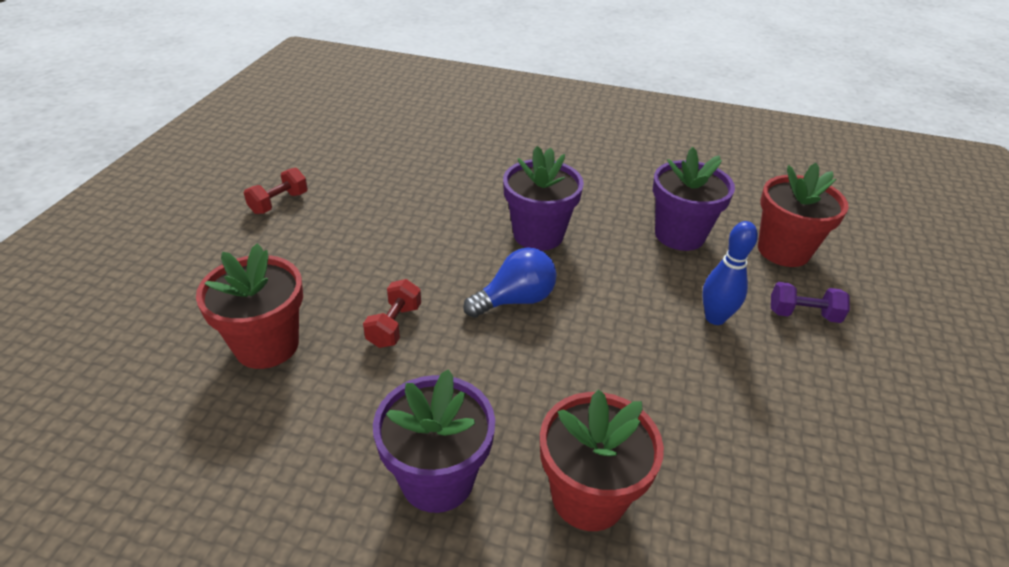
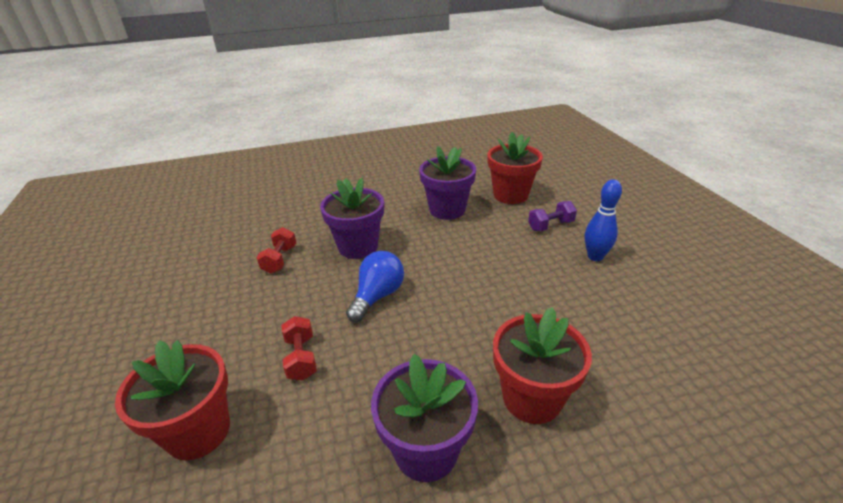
camera: 30 degrees left, 5 degrees down
red dumbbell [244,168,308,214] -> red dumbbell moved to [257,227,296,274]
blue bowling pin [702,221,758,325] -> blue bowling pin moved to [585,179,622,261]

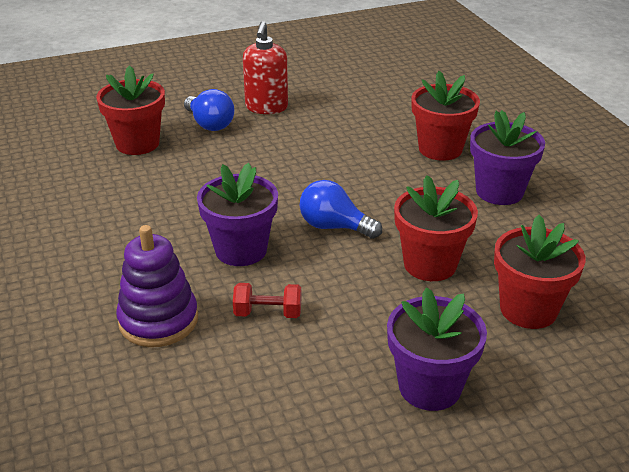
camera: 95 degrees left, 0 degrees up
red dumbbell [282,316,317,381] -> red flower pot [394,175,478,281]
purple flower pot [419,146,476,220] -> purple flower pot moved to [387,288,487,411]
purple dumbbell [528,201,577,231] -> blue light bulb [184,89,234,131]
blue bowling pin [585,179,622,261] -> red soap dispenser [243,21,288,114]
none -> purple stacking toy [116,225,198,347]

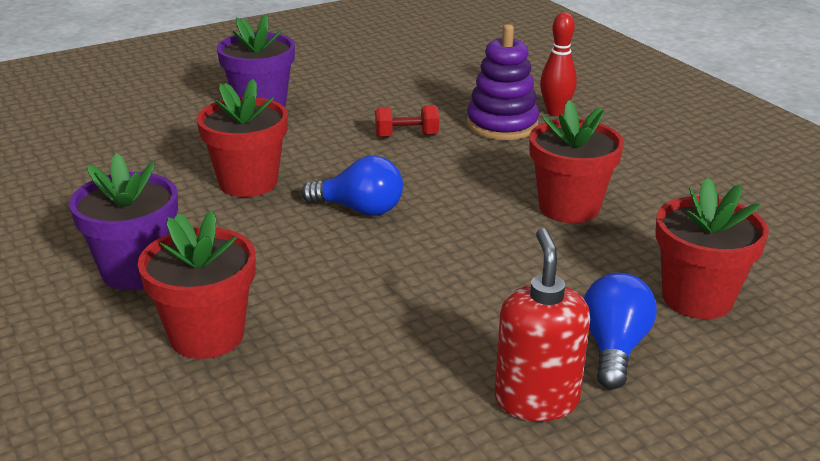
camera: 170 degrees right, 5 degrees down
blue light bulb [184,89,234,131] -> blue light bulb turned 60 degrees clockwise [584,273,657,389]
purple flower pot [197,163,278,266] -> none
red flower pot [494,215,586,329] -> red flower pot moved to [529,100,624,223]
none -> red bowling pin [540,12,577,116]

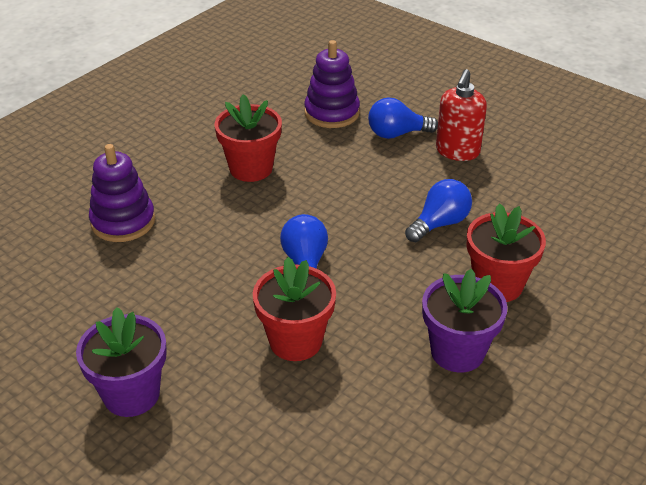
camera: 110 degrees left, 10 degrees up
red dumbbell [375,105,439,137] -> none
red soap dispenser [495,228,590,421] -> red soap dispenser turned 45 degrees counterclockwise [436,69,487,161]
red bowling pin [540,12,577,116] -> none
red flower pot [655,178,769,319] -> purple stacking toy [304,40,360,128]
none -> blue light bulb [405,179,472,242]

